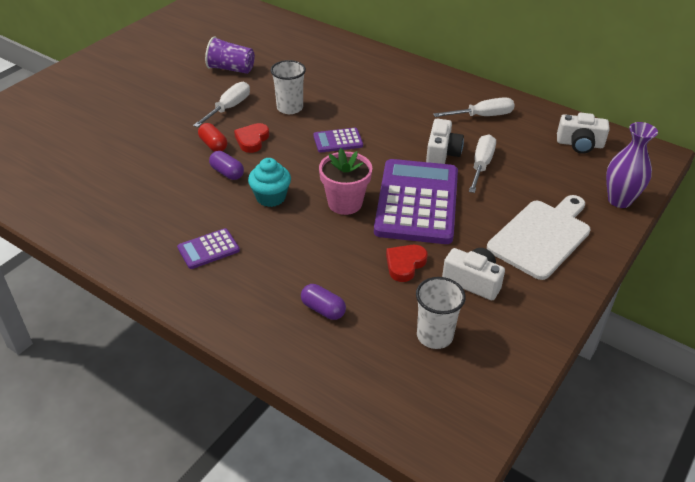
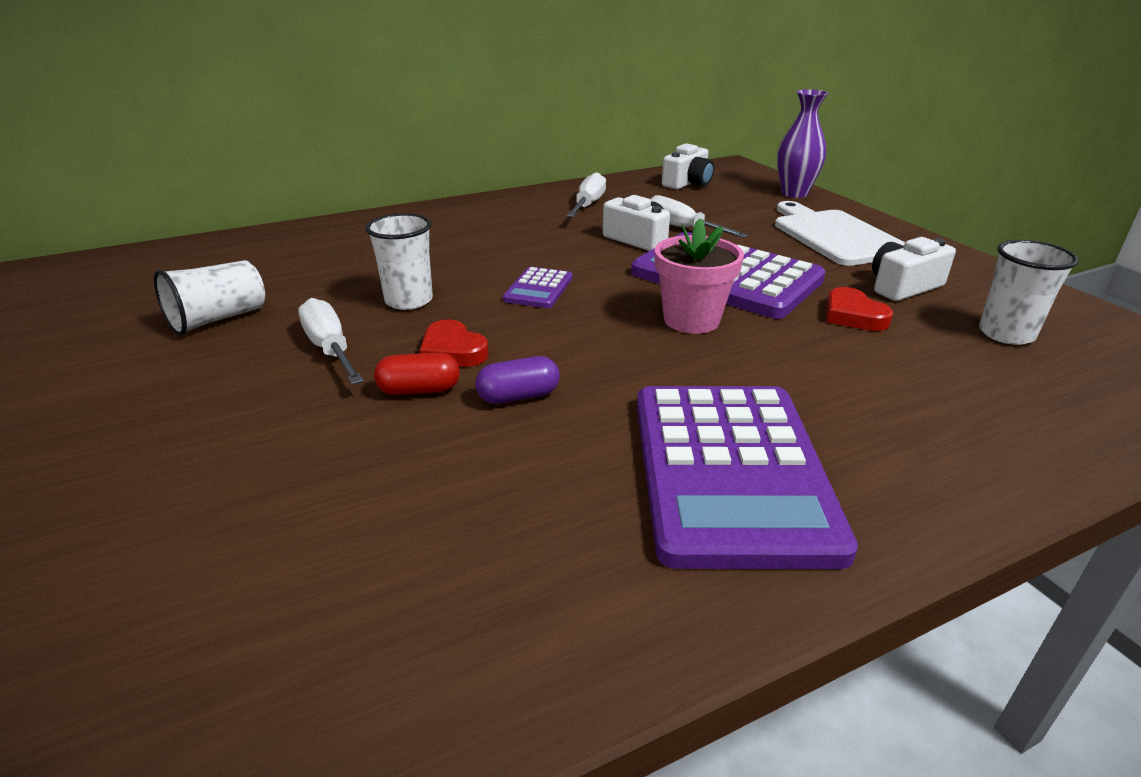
camera: 60 degrees left, 10 degrees down
purple calculator [177,228,240,269] -> purple calculator [637,386,858,569], size x2.27
purple cup [205,36,255,74] -> white cup [154,260,265,336]
turquoise cupcake [248,158,291,207] -> none
purple capsule [301,284,346,320] -> none

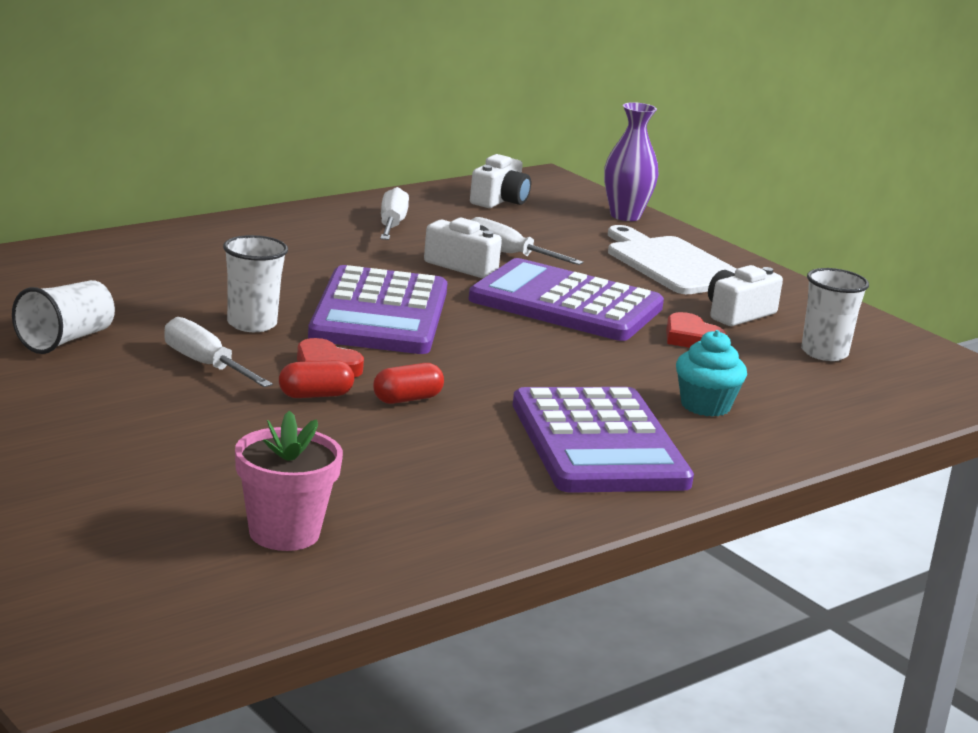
camera: 15 degrees left, 10 degrees down
purple capsule [475,356,560,404] -> red capsule [373,363,444,404]
purple calculator [503,267,573,308] -> purple calculator [308,265,448,354], size x2.27
pink flower pot [655,219,744,334] -> pink flower pot moved to [235,410,343,551]
none -> turquoise cupcake [676,330,747,417]

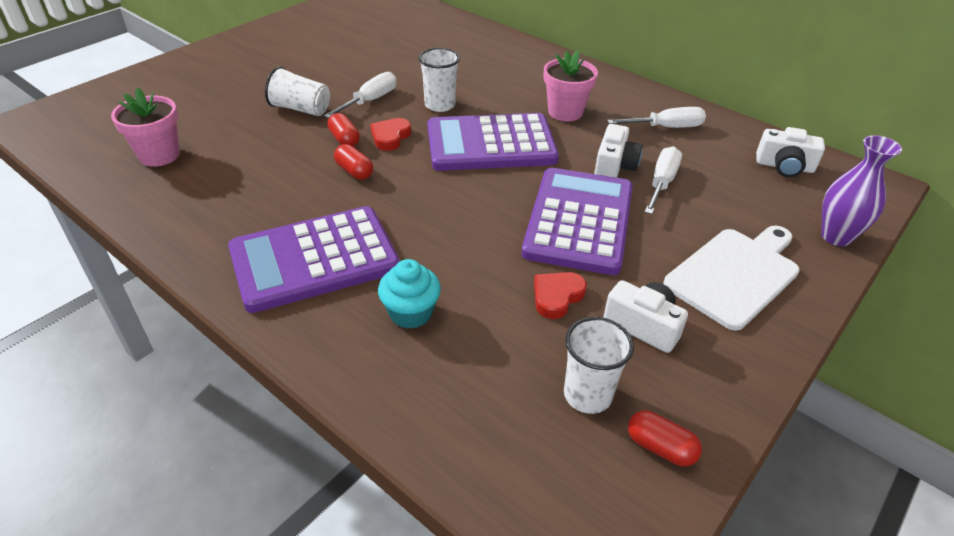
camera: 80 degrees right, 20 degrees up
white cup [12,280,115,354] -> white cup moved to [265,67,330,116]
none -> pink flower pot [544,50,598,121]
none -> red capsule [628,411,702,467]

